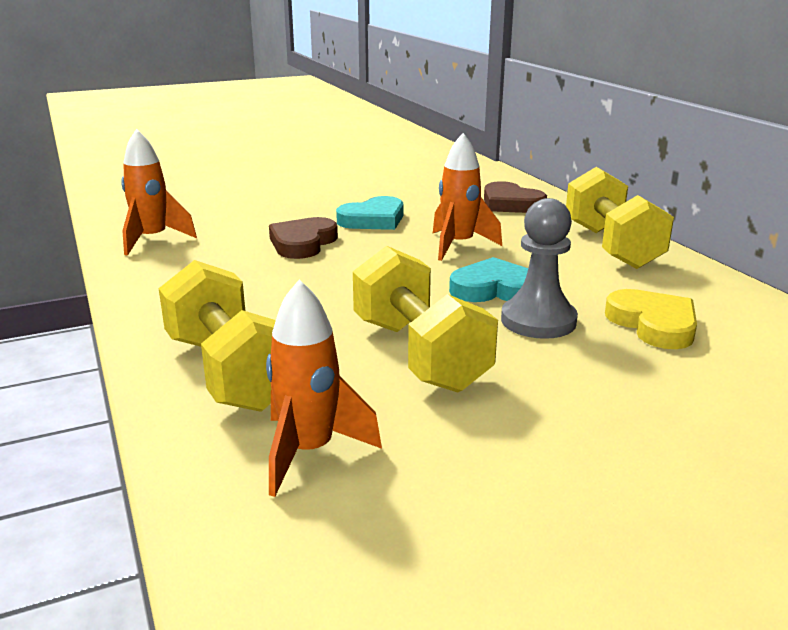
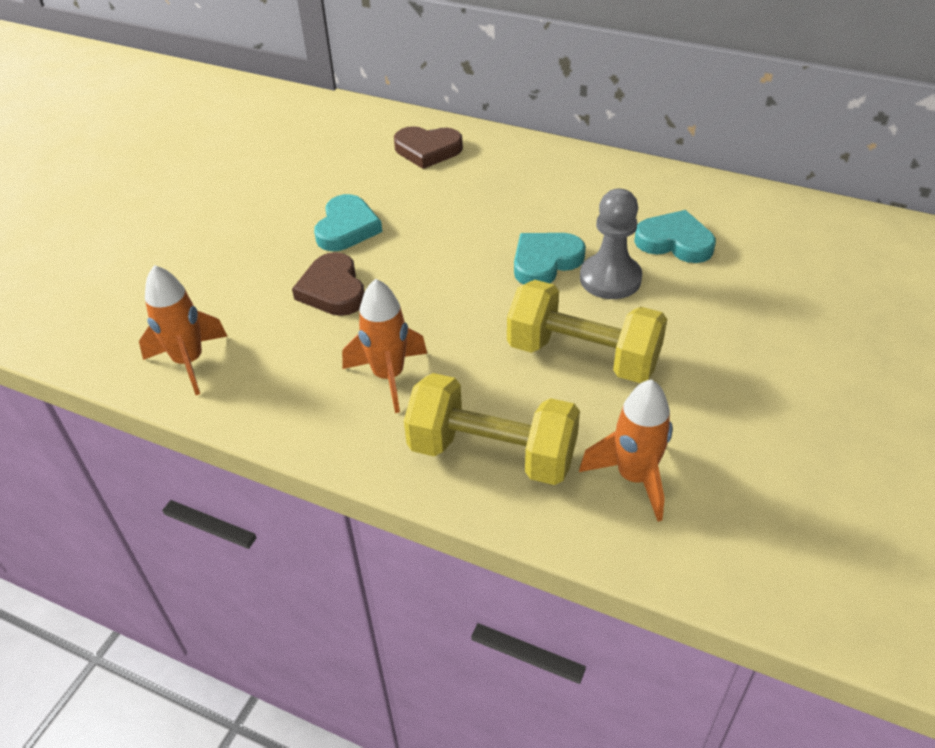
camera: 40 degrees left, 20 degrees up
orange rocket [433,133,502,261] -> orange rocket moved to [342,279,427,413]
yellow dumbbell [566,167,674,269] -> none
yellow heart [605,289,697,349] -> turquoise heart [634,210,716,263]

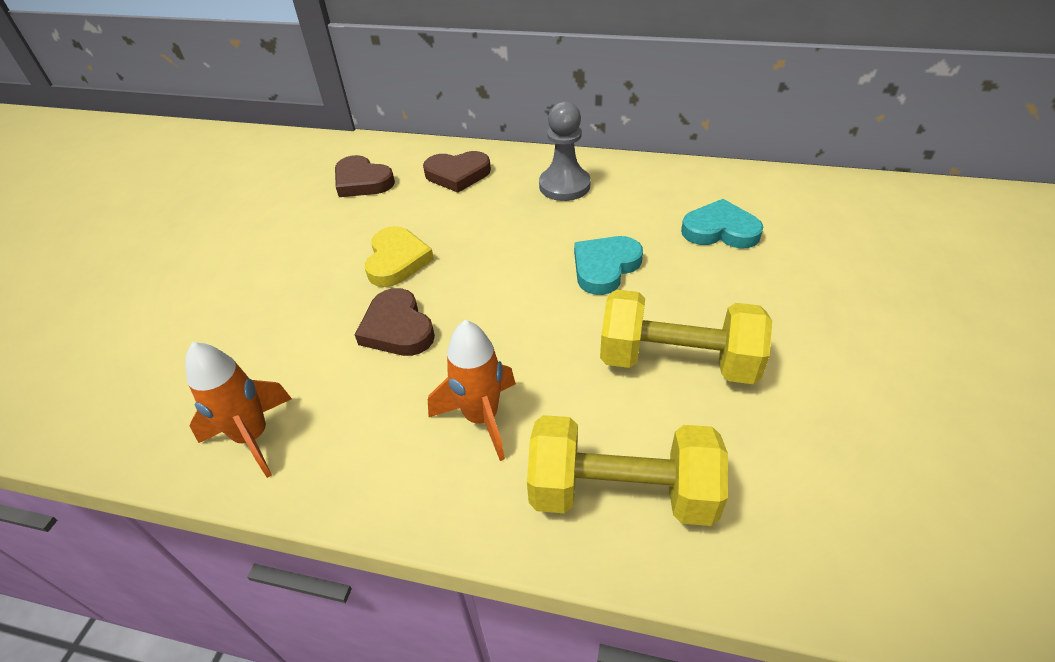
camera: 10 degrees left, 0 degrees up
turquoise heart [314,194,382,251] -> yellow heart [365,226,434,287]
orange rocket [579,379,673,522] -> none
grey pawn [580,189,642,299] -> grey pawn moved to [539,101,591,201]
none -> brown heart [335,155,395,197]

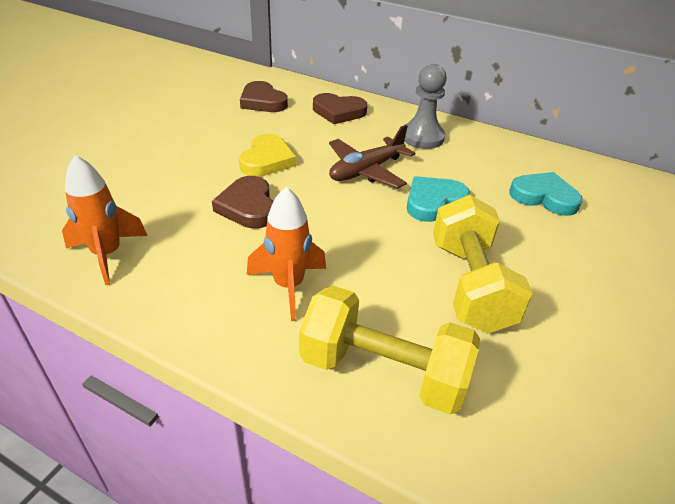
camera: 10 degrees right, 5 degrees down
yellow dumbbell [600,290,772,384] -> yellow dumbbell turned 60 degrees clockwise [433,195,533,334]
none -> brown plane [329,125,415,189]

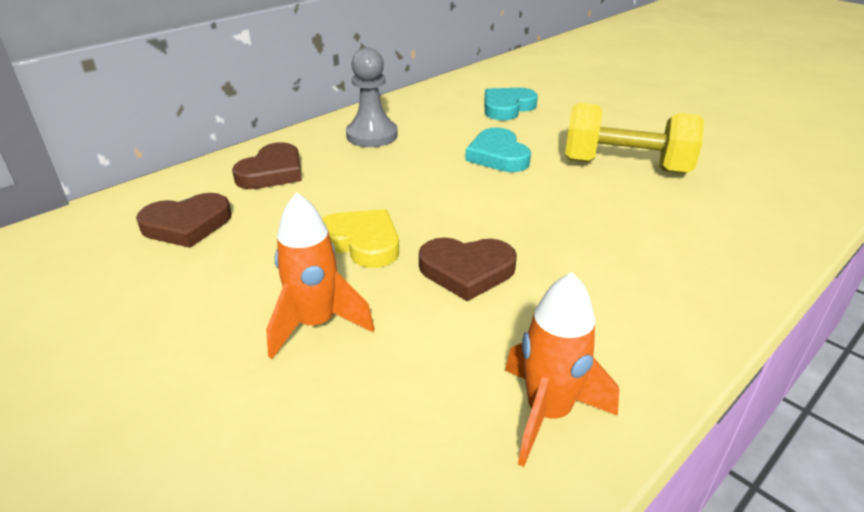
camera: 70 degrees left, 5 degrees down
orange rocket [247,187,326,321] -> orange rocket moved to [266,192,375,359]
yellow dumbbell [299,286,480,414] -> none
brown plane [329,125,415,189] -> none

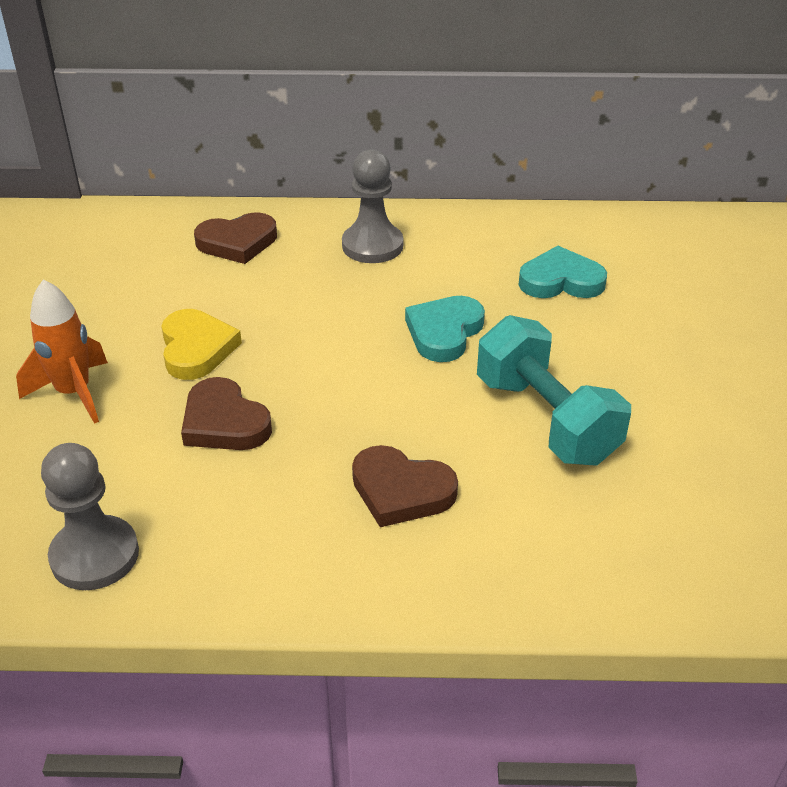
camera: 45 degrees right, 5 degrees up
brown heart [136,193,232,248] -> brown heart moved to [352,445,458,527]
orange rocket [505,272,619,467] -> grey pawn [41,443,139,590]
yellow dumbbell [565,103,704,174] -> turquoise dumbbell [477,315,631,465]

